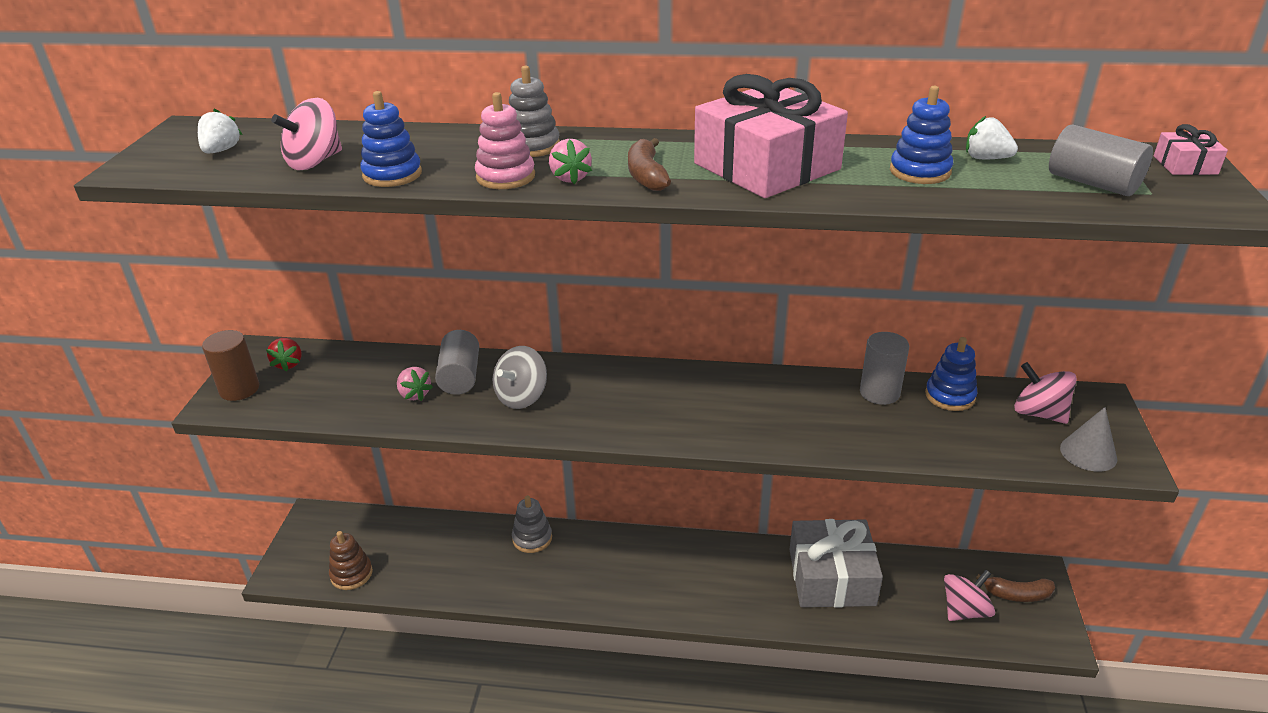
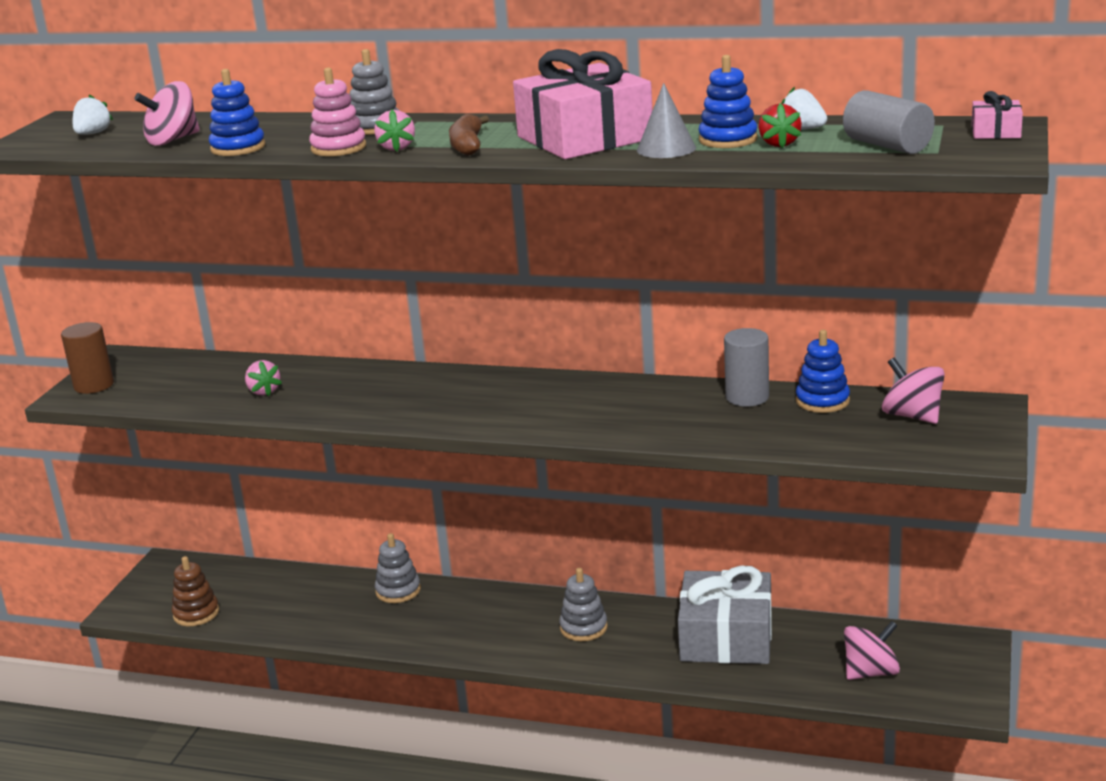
camera: 10 degrees right, 10 degrees down
red strawberry [266,338,302,372] -> red strawberry moved to [758,103,802,148]
grey cylinder [435,330,479,395] -> none
grey spinning top [493,346,547,409] -> none
brown banana [976,574,1055,602] -> none
grey cone [1060,407,1117,472] -> grey cone moved to [637,83,696,158]
none -> grey stacking toy [559,568,608,641]

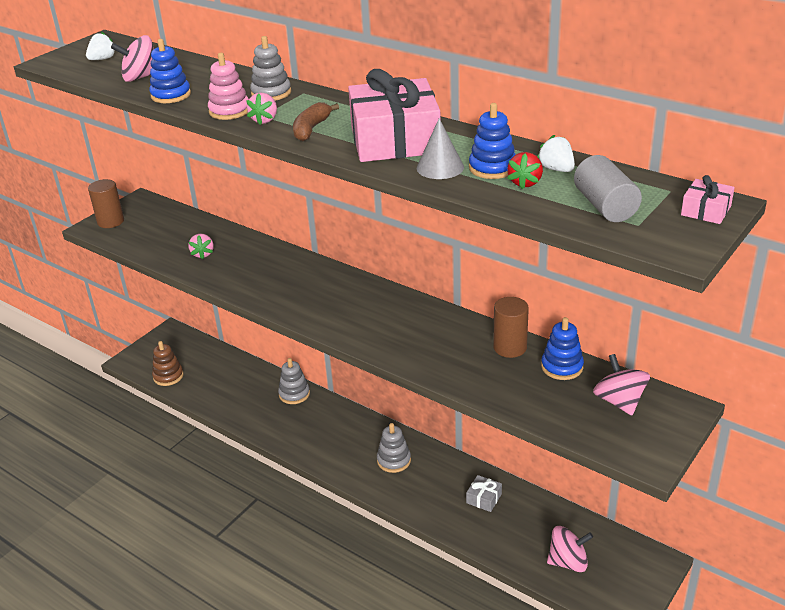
camera: 20 degrees right, 10 degrees up
grey gift [678,566,772,664] -> grey gift [466,475,502,512], size x0.42
grey cylinder [724,328,769,407] -> brown cylinder [493,297,529,358]

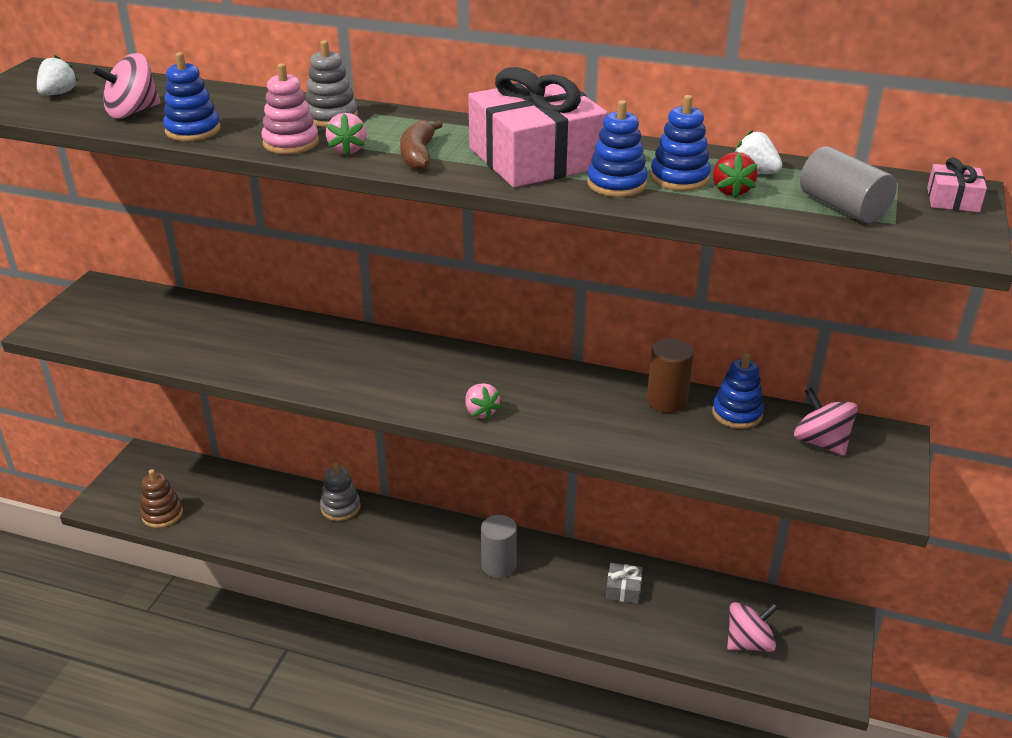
camera: 20 degrees left, 0 degrees up
brown cylinder [88,179,124,228] -> none
pink strawberry [188,234,214,259] -> pink strawberry moved to [465,383,502,420]
grey stacking toy [377,423,411,473] -> grey cylinder [481,515,517,578]
grey cone [417,118,464,179] -> blue stacking toy [587,100,648,197]

